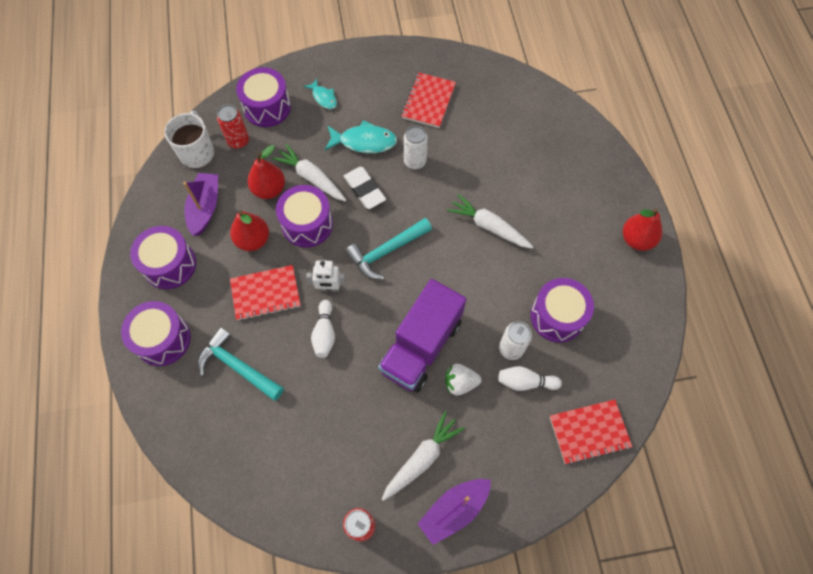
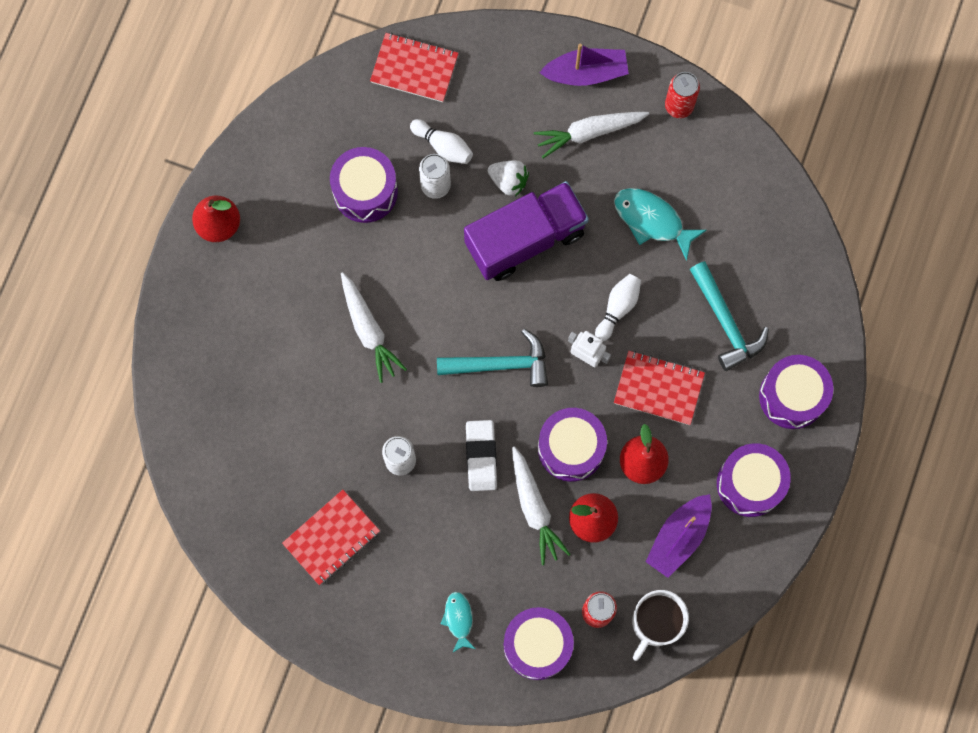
camera: 150 degrees left, 10 degrees up
turquoise fish [325,120,397,153] -> turquoise fish moved to [614,188,707,261]

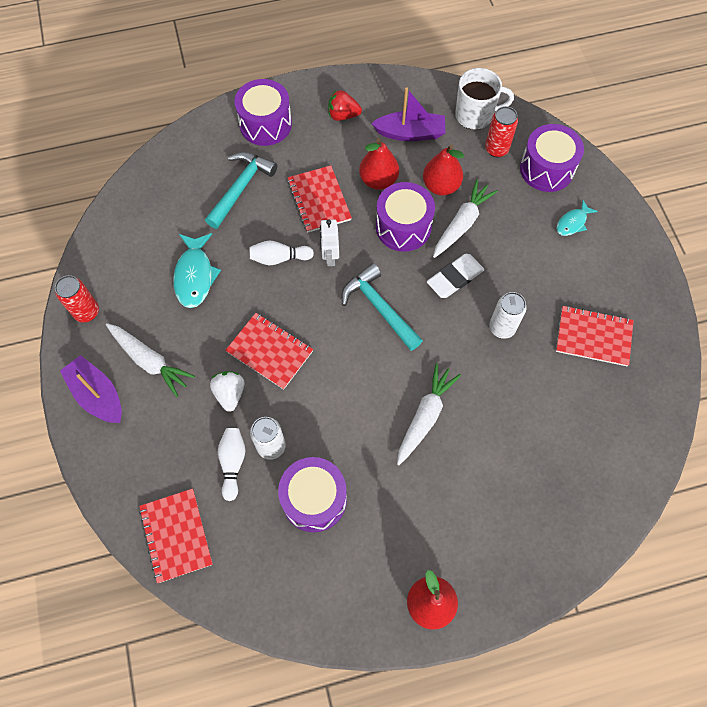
camera: 125 degrees left, 10 degrees down
purple truck [464,181,589,281] -> red notebook [225,313,313,390]
purple drum [717,443,791,517] -> red strawberry [328,90,362,121]

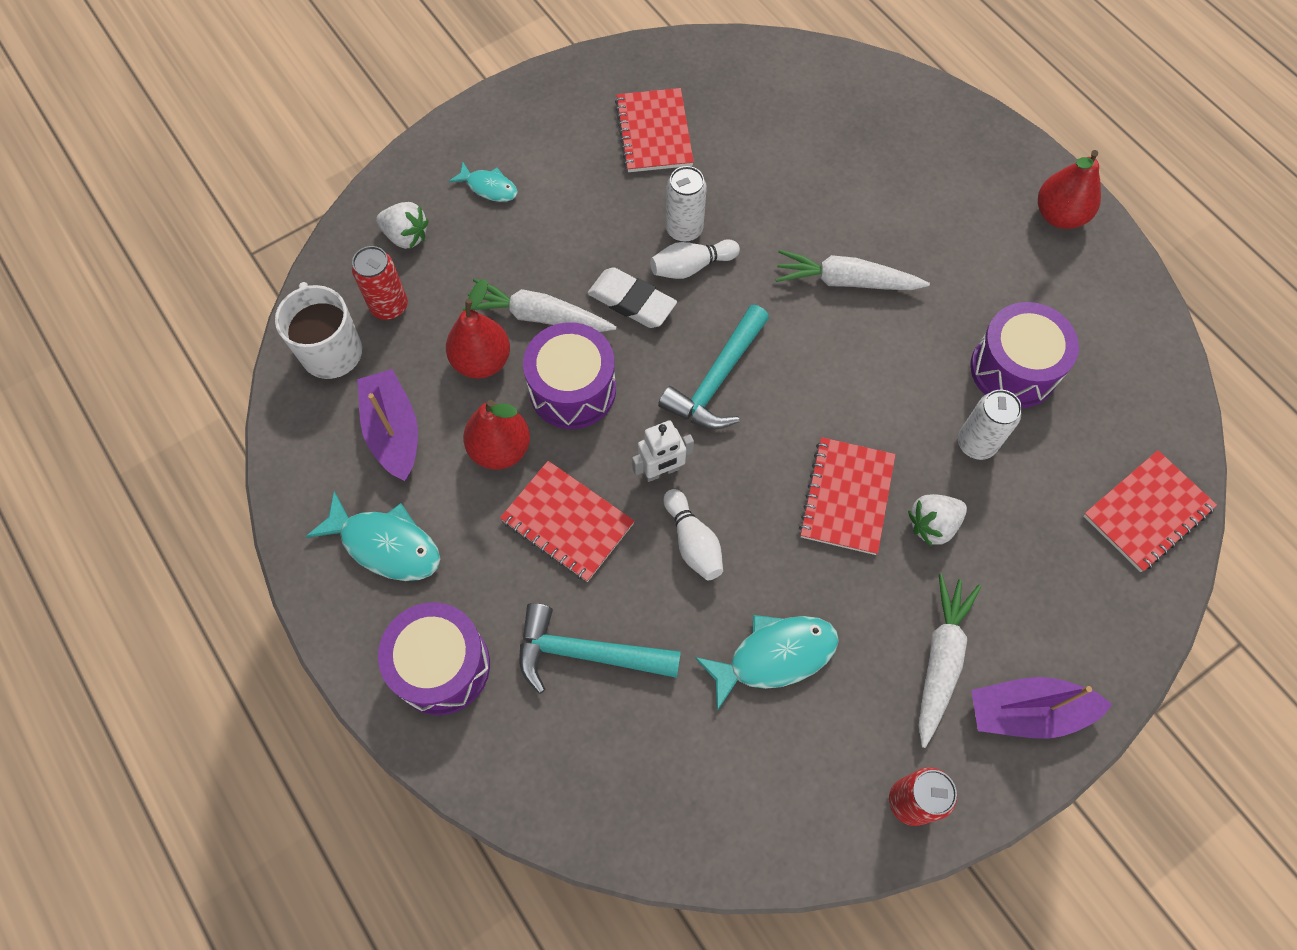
camera: 110 degrees left, 0 degrees up
purple boat [60,355,122,423] -> purple boat turned 60 degrees clockwise [971,677,1112,738]
white bowling pin [218,428,245,501] -> white bowling pin moved to [650,239,740,279]
red notebook [288,165,352,233] -> red notebook turned 75 degrees clockwise [500,461,635,582]
red strawberry [328,90,362,121] -> turquoise fish [305,491,440,581]
purple drum [520,124,584,192] -> white strawberry [376,202,429,249]

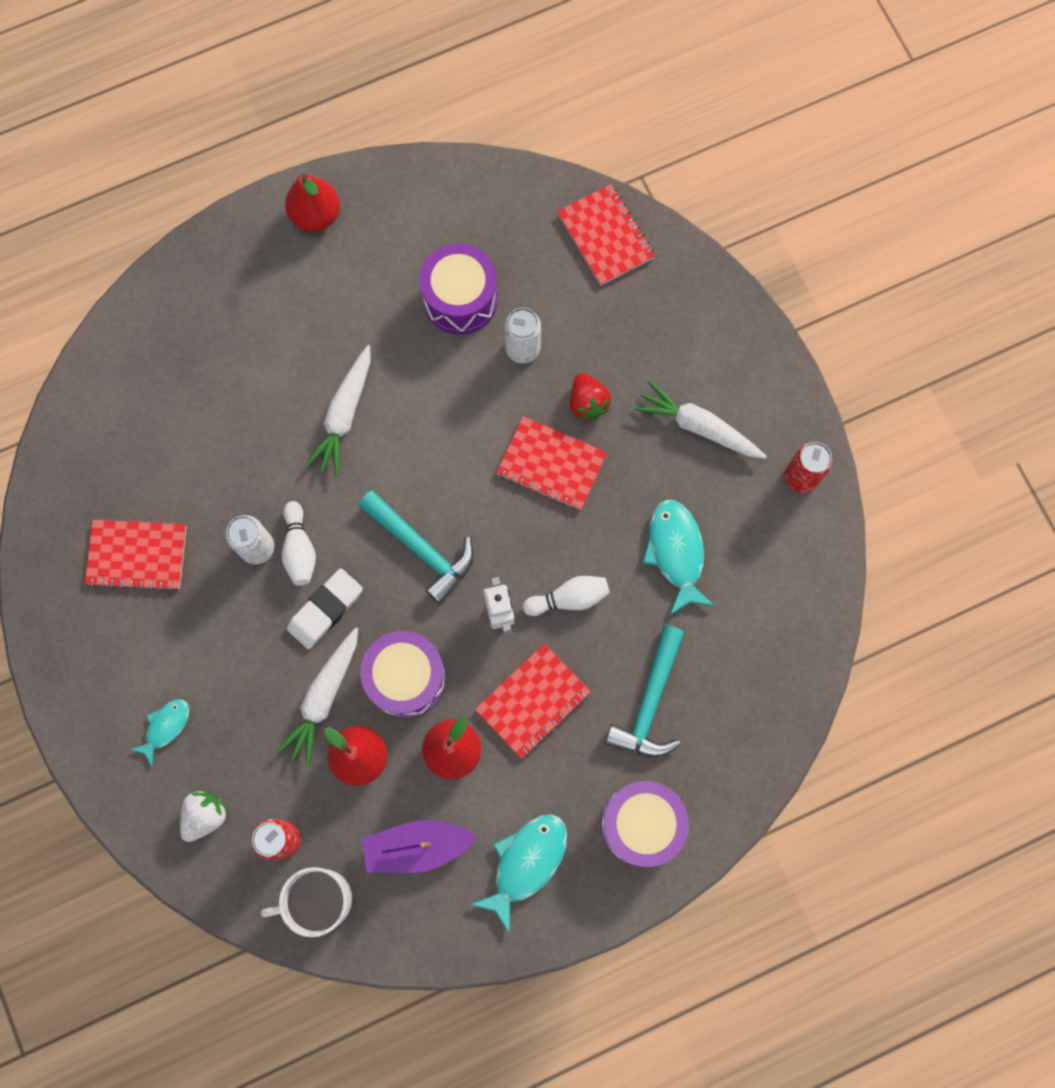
camera: 80 degrees left, 10 degrees up
white strawberry [908,494,967,547] -> red strawberry [570,373,611,420]
purple boat [971,677,1112,738] -> none

